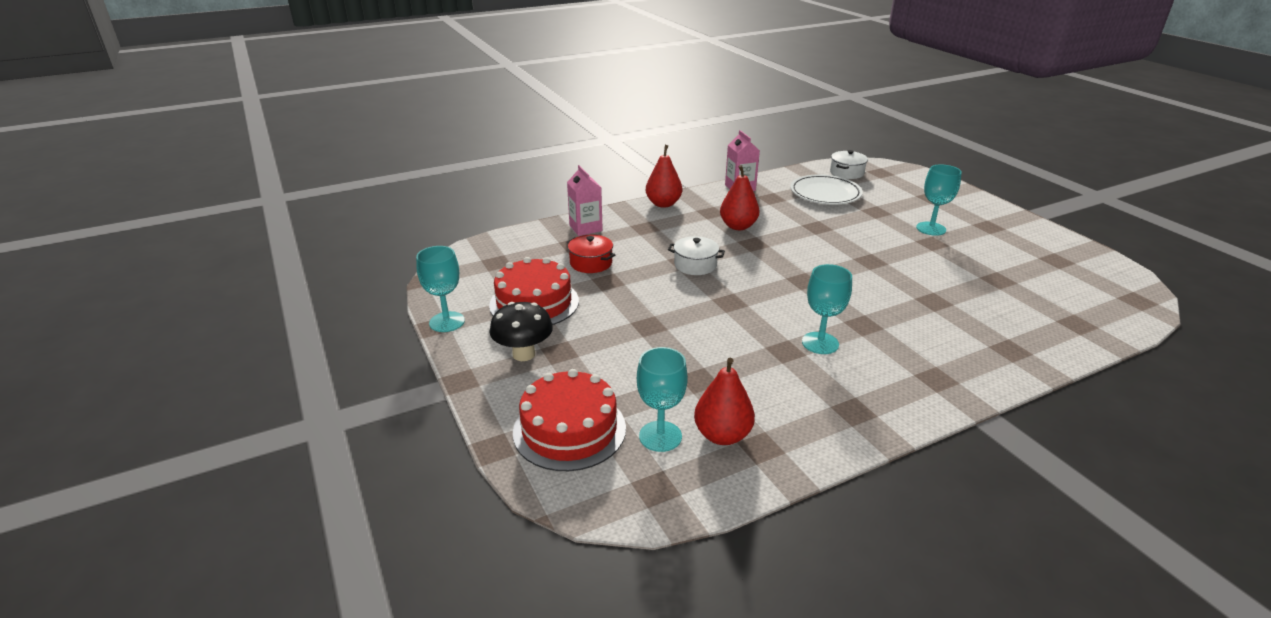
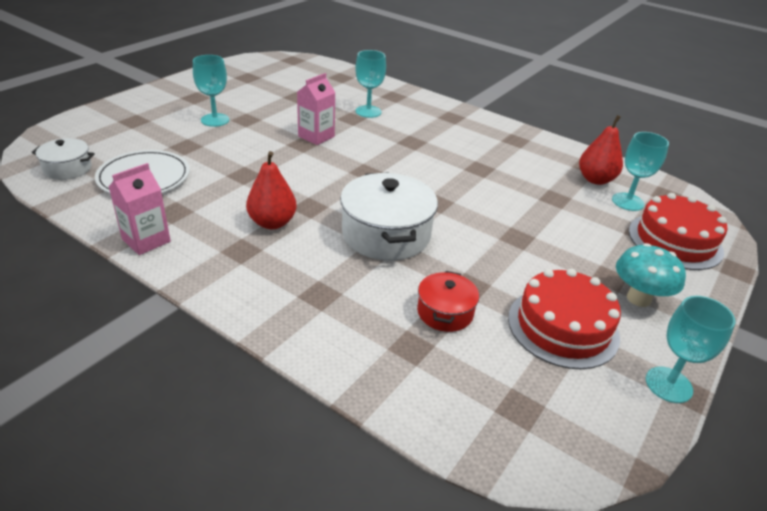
camera: 120 degrees left, 5 degrees up
black mushroom [489,302,553,361] -> turquoise mushroom [616,243,686,307]
pink carton [567,165,603,236] -> pink carton moved to [297,73,336,145]
red pear [646,145,682,208] -> none
white pot [668,236,725,275] -> white pot [340,172,438,261], size x1.82
turquoise goblet [802,264,852,354] -> turquoise goblet moved to [356,50,386,118]

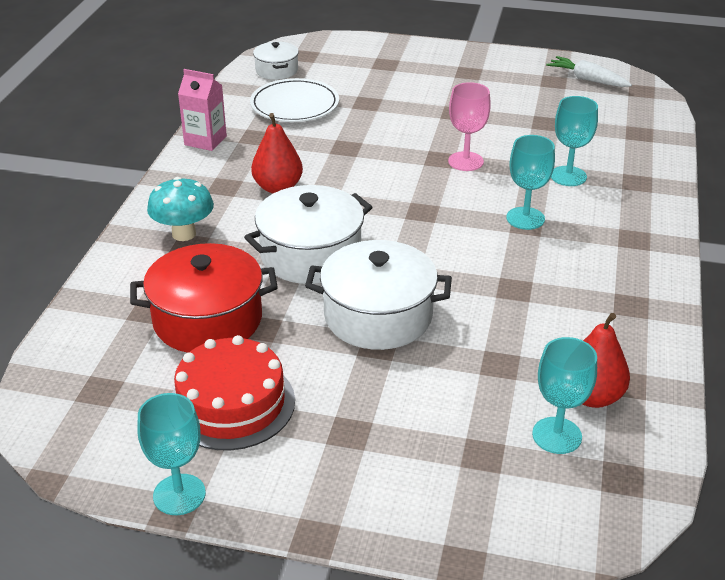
camera: 70 degrees right, 0 degrees up
turquoise goblet [193,55,229,127] -> turquoise goblet moved to [506,135,555,230]
pink carton [297,73,336,145] -> pink goblet [448,82,491,171]
red pot [417,271,479,332] -> red pot [130,243,278,353], size x1.82
turquoise mushroom [616,243,686,307] -> turquoise mushroom moved to [147,177,214,241]
red cake [629,193,727,270] -> none
none -> white pot [305,240,452,350]
none -> white carrot [546,56,632,87]

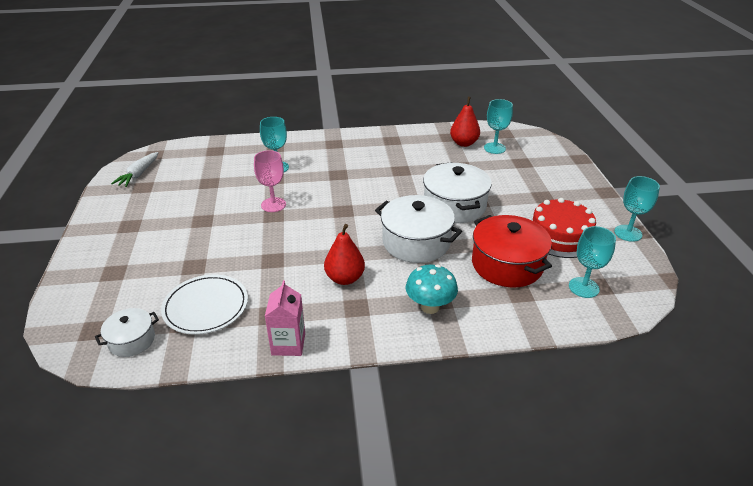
camera: 110 degrees left, 0 degrees up
turquoise goblet [506,135,555,230] -> turquoise goblet moved to [569,226,616,298]

